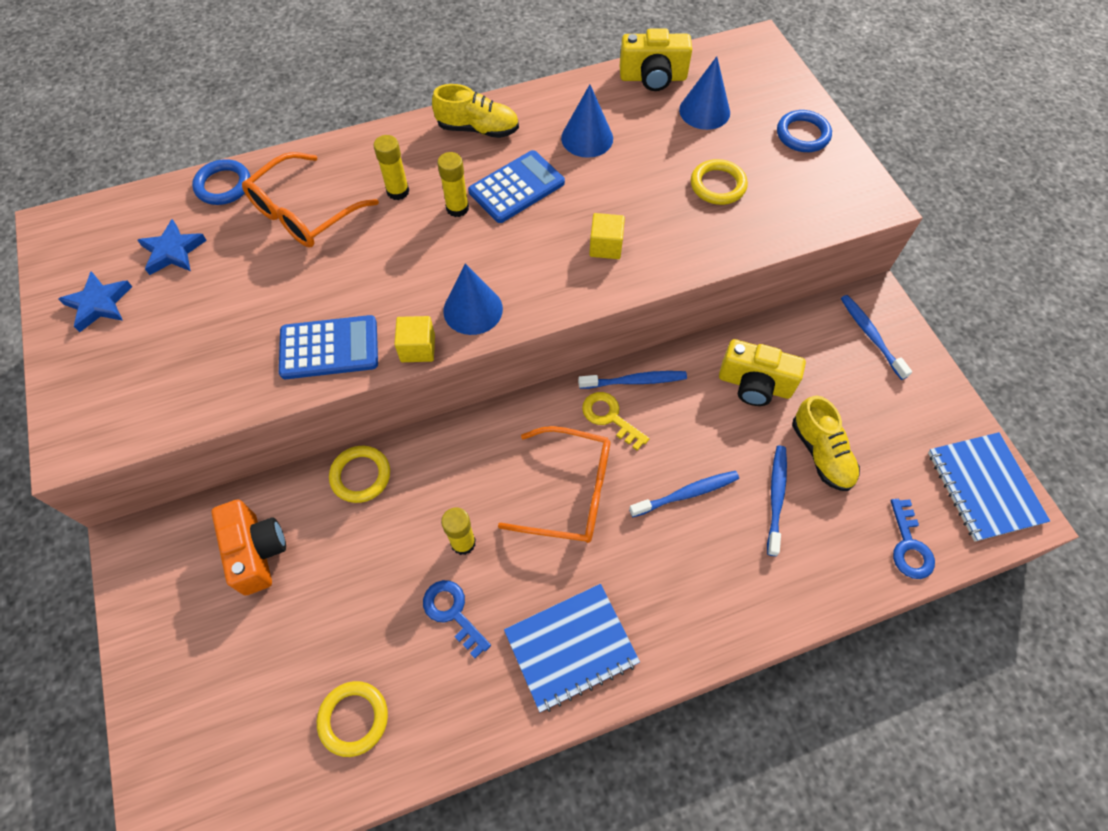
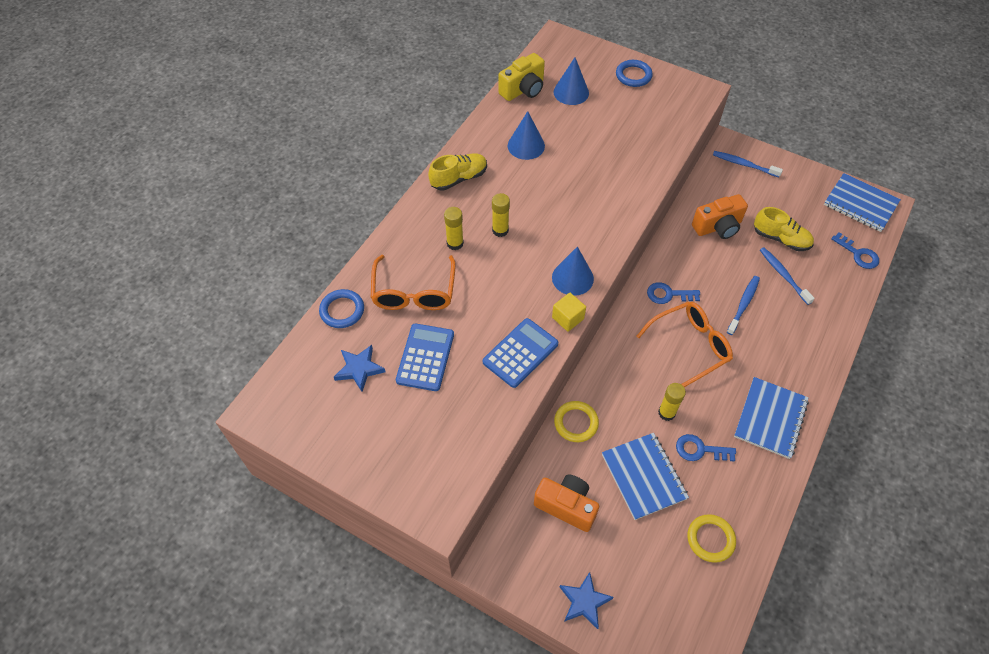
camera: 40 degrees left, 5 degrees down
blue star [58,271,132,332] -> blue star moved to [560,572,614,629]
blue calculator [468,150,565,223] -> blue calculator moved to [396,324,454,391]
blue toothbrush [578,371,687,389] -> none
yellow key [582,392,650,450] -> blue key [647,282,700,304]
yellow cube [589,213,625,259] -> none
yellow ring [691,159,748,205] -> none
yellow camera [719,339,806,406] -> orange camera [692,194,748,239]
none -> blue notebook [602,433,689,520]

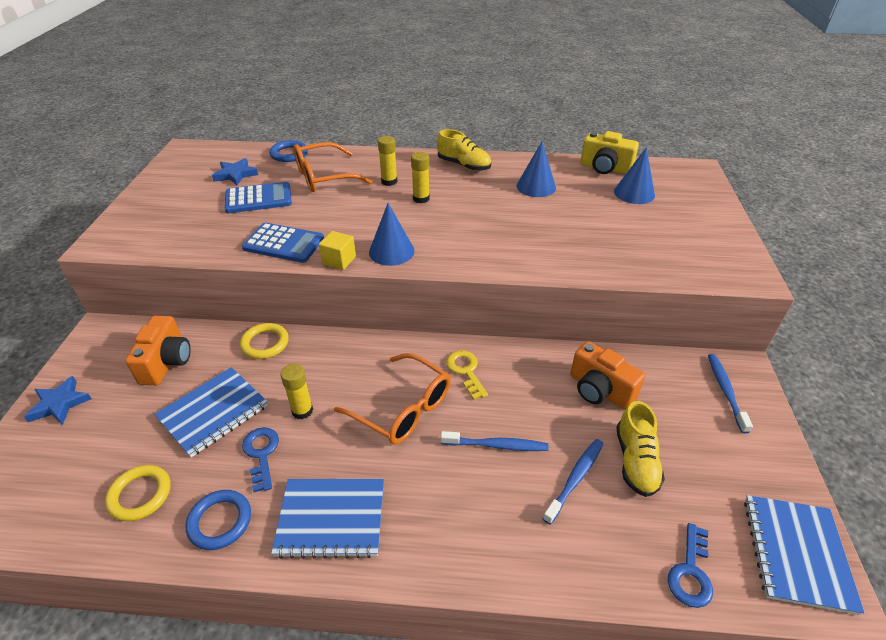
camera: 65 degrees right, 15 degrees down
blue ring [616,60,653,87] -> blue ring moved to [186,490,251,550]
blue key [647,282,700,304] -> yellow key [446,350,488,400]

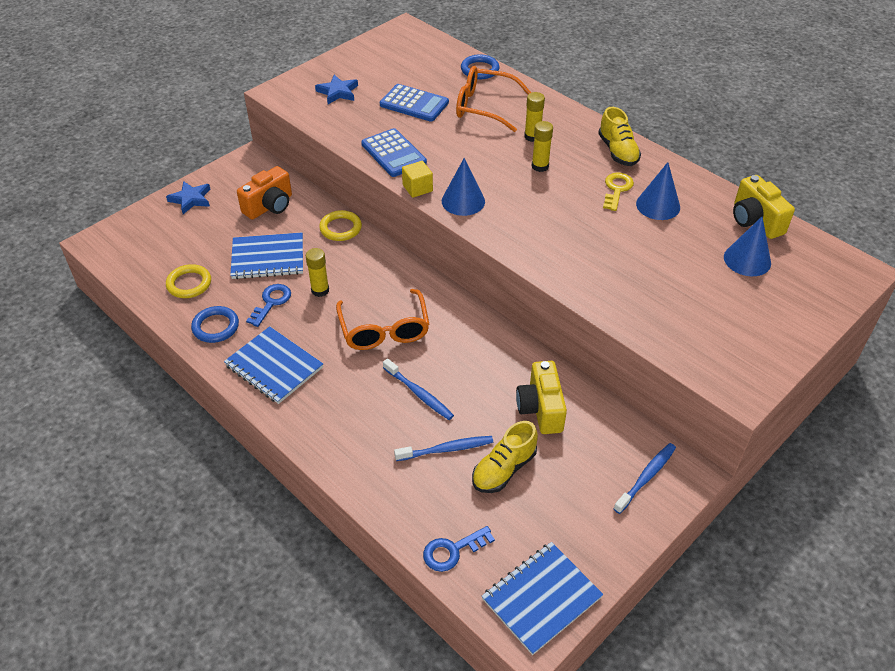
camera: 40 degrees right, 5 degrees up
blue star [212,158,258,185] -> blue star moved to [315,75,358,104]
yellow key [446,350,488,400] -> yellow key moved to [603,172,634,211]
orange camera [570,341,645,410] -> yellow camera [516,361,567,434]

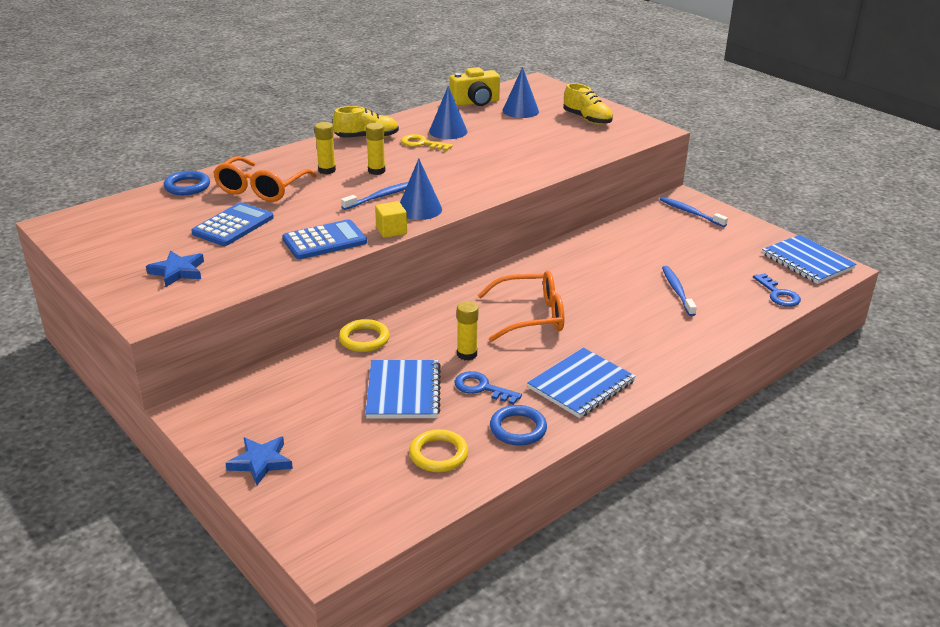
camera: 85 degrees left, 15 degrees down
orange camera [237,166,292,220] -> none
blue toothbrush [383,358,454,420] -> blue toothbrush moved to [341,182,408,210]
yellow shoe [472,421,538,493] -> yellow shoe moved to [563,83,613,125]
yellow camera [516,361,567,434] -> none

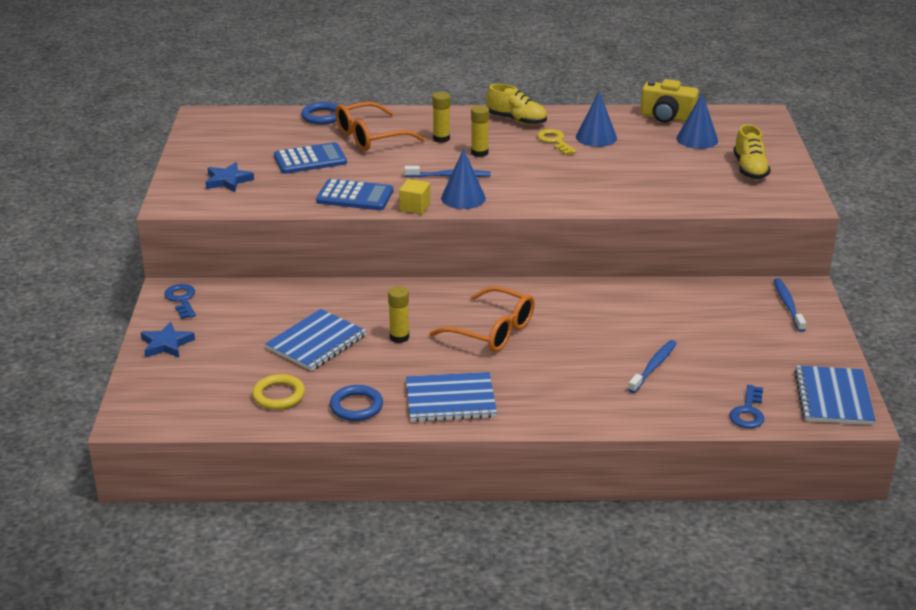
camera: 40 degrees right, 0 degrees up
yellow ring [339,319,390,352] -> none
blue key [454,371,522,405] -> blue key moved to [164,284,196,319]

